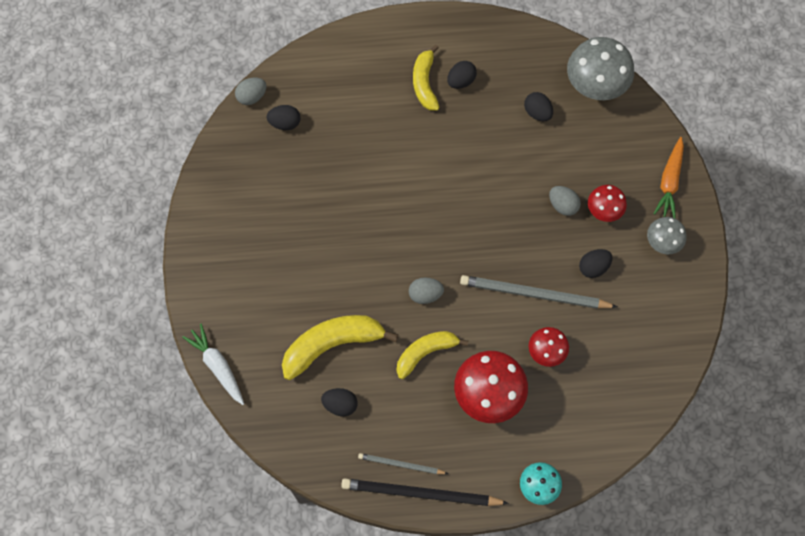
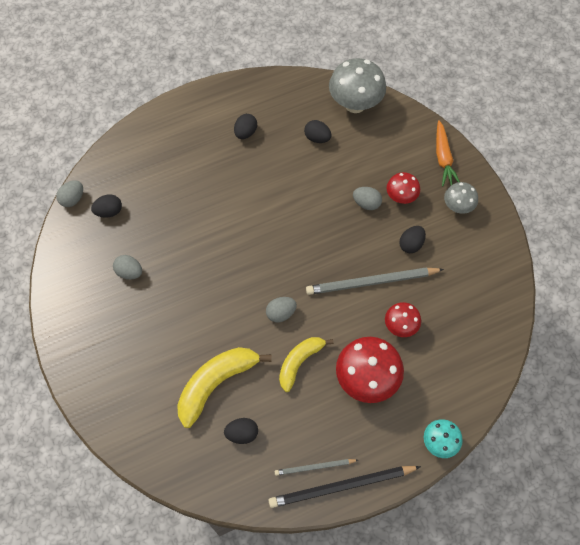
camera: 20 degrees left, 5 degrees down
white carrot [182,324,244,405] -> none
yellow banana [413,45,440,111] -> none
none -> grey egg [113,255,142,280]

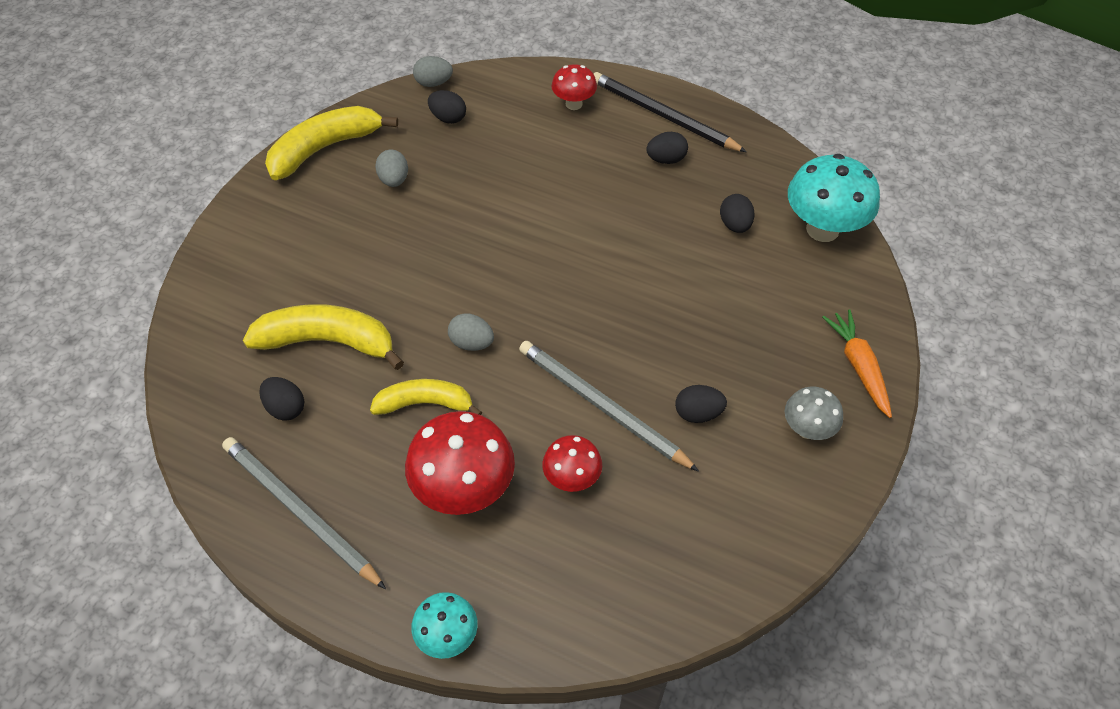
camera: 50 degrees right, 10 degrees down
black pencil [268,466,421,508] -> black pencil moved to [594,72,747,152]
grey pencil [274,459,358,476] -> grey pencil [222,437,386,589], size x1.82
grey mushroom [329,58,386,113] -> turquoise mushroom [788,154,880,242]
grey egg [353,187,382,210] -> none
red mushroom [387,172,420,204] -> red mushroom moved to [552,64,597,110]
orange carrot [436,120,460,186] -> orange carrot turned 120 degrees clockwise [822,310,892,418]
none -> yellow banana [265,106,398,180]

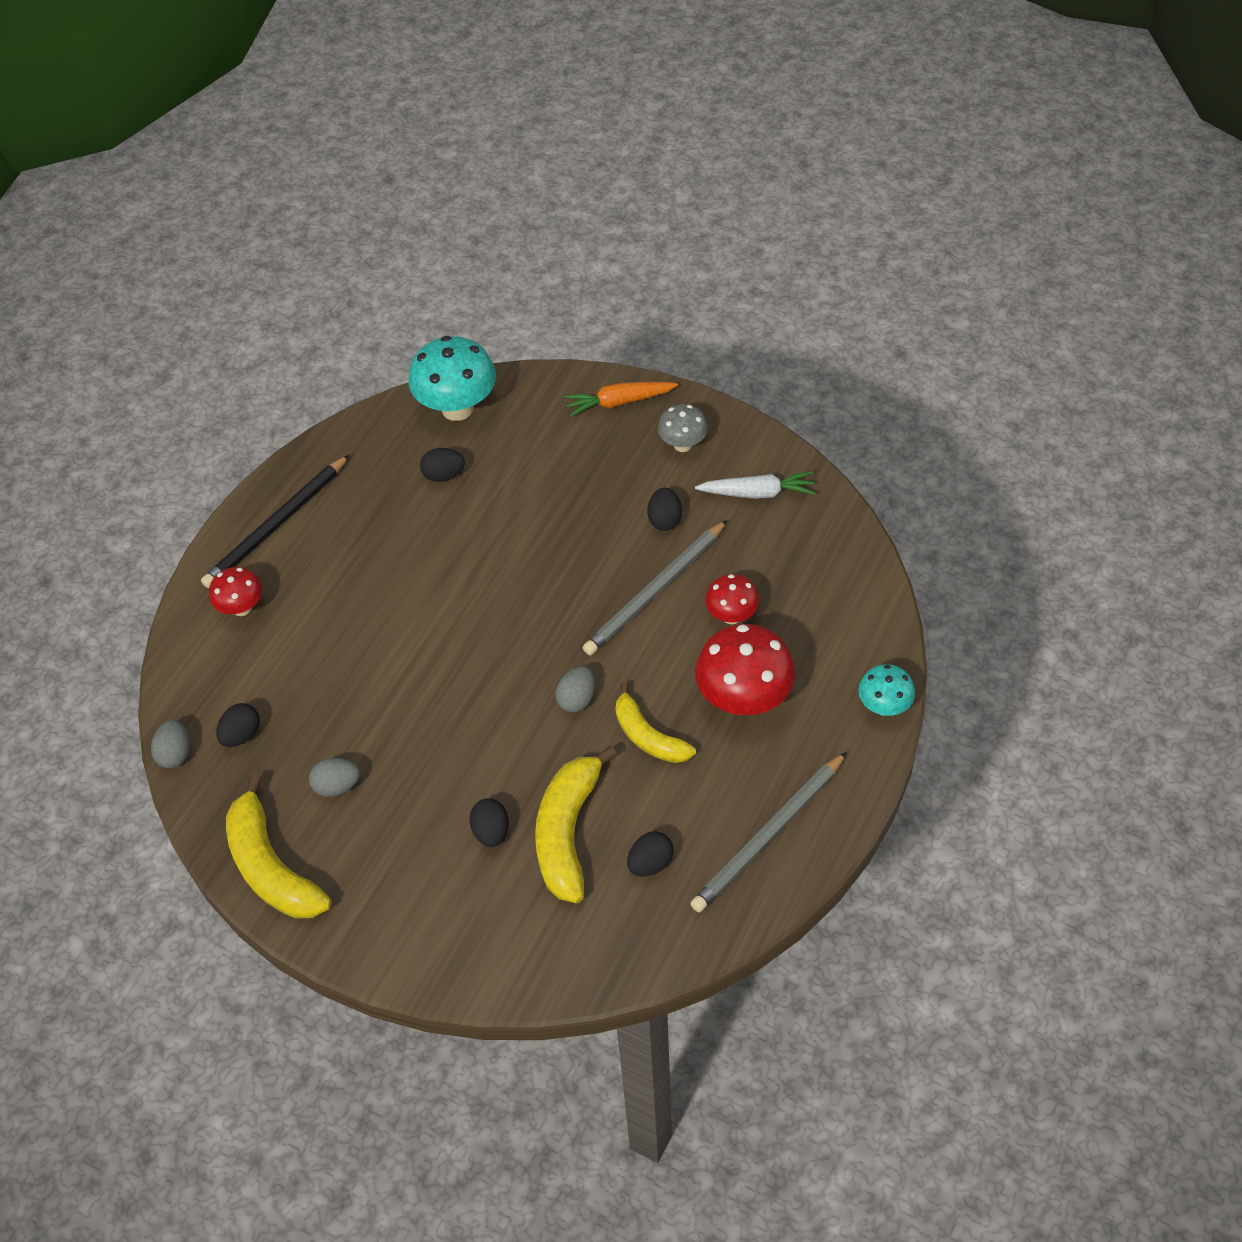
camera: 85 degrees left, 0 degrees up
yellow banana [370,379,482,415] -> yellow banana turned 45 degrees counterclockwise [616,682,696,763]
black egg [646,132,688,164] -> black egg moved to [469,798,509,847]
none -> white carrot [695,471,816,499]

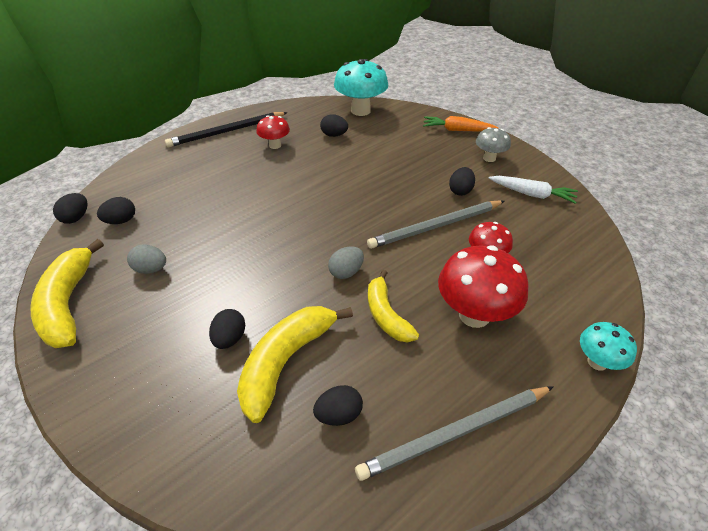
camera: 20 degrees right, 10 degrees down
grey egg [151,720,190,768] -> black egg [53,193,87,224]
red mushroom [209,567,262,616] -> red mushroom moved to [256,115,290,149]

